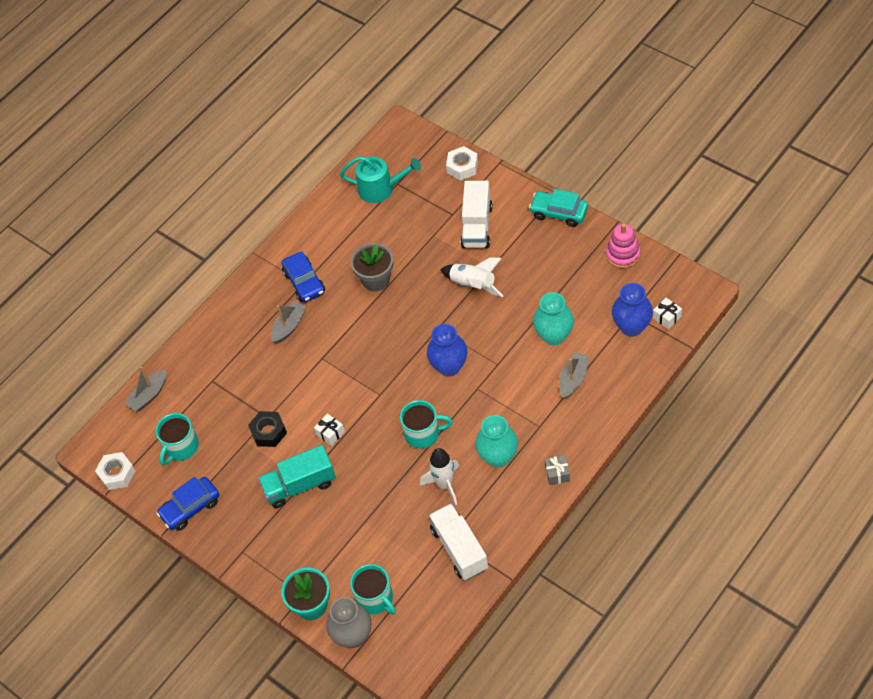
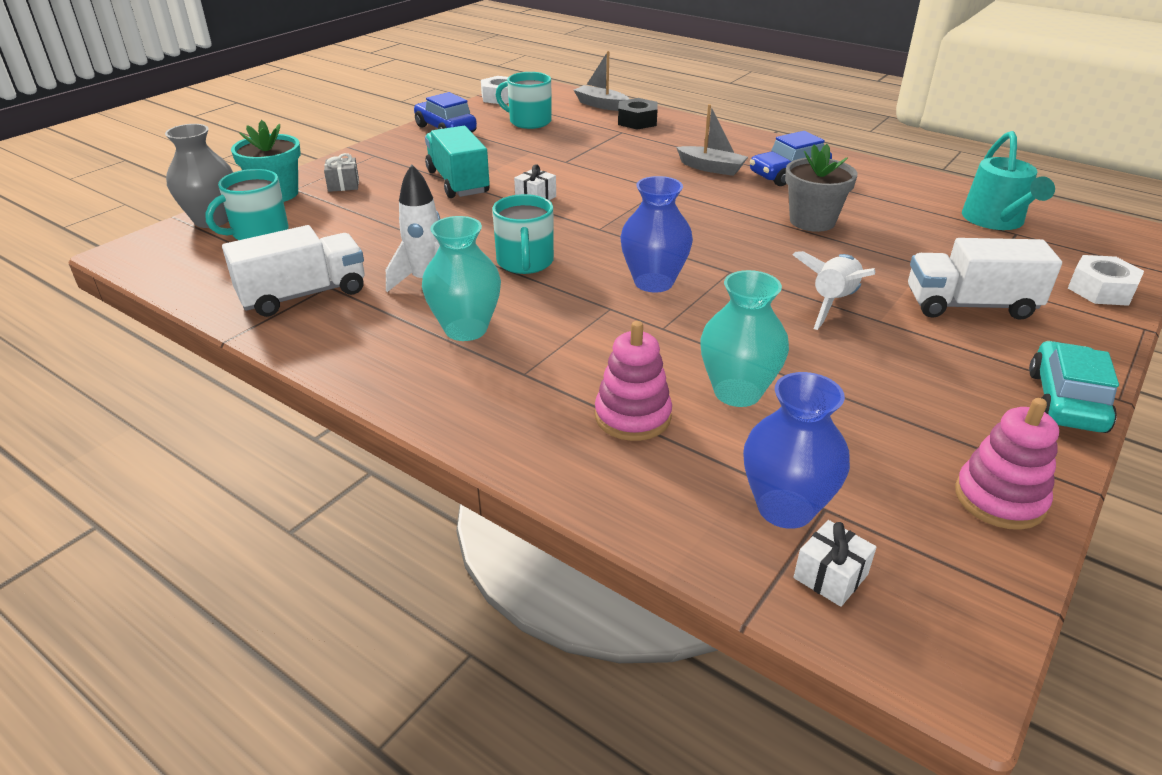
camera: 80 degrees right, 20 degrees down
black nut [248,411,287,447] -> black nut moved to [618,98,658,129]
grey gift [545,455,570,485] -> grey gift moved to [324,153,359,192]
grey boat [560,352,590,399] -> pink stacking toy [595,321,672,441]

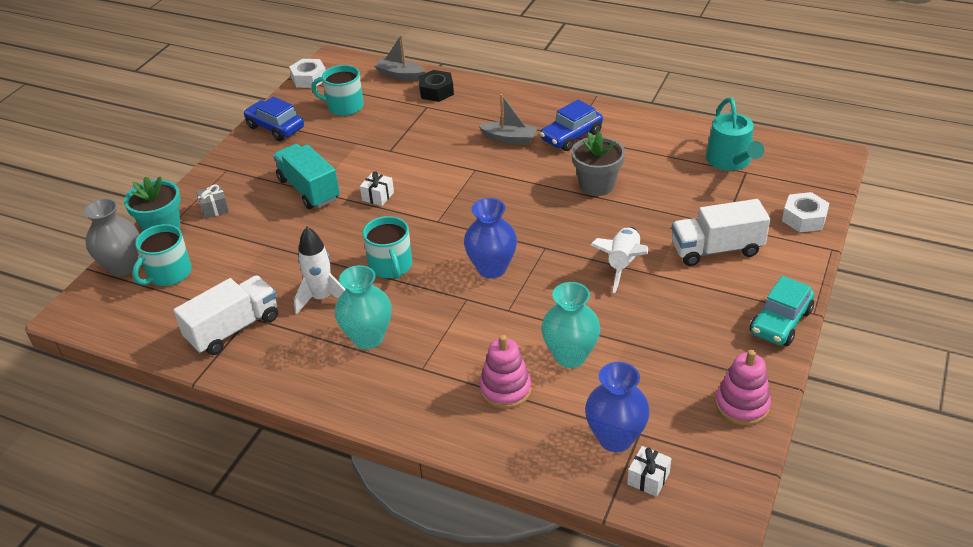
camera: 10 degrees left, 5 degrees up
turquoise car [1029,341,1119,433] -> turquoise car turned 150 degrees counterclockwise [750,276,814,346]

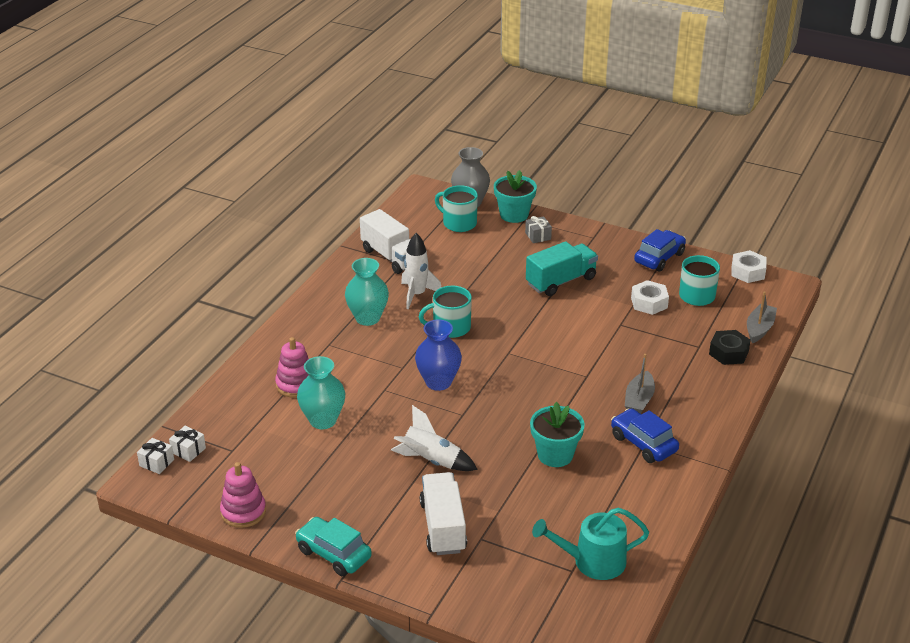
camera: 90 degrees right, 5 degrees down
white gift [360,171,394,206] -> white gift moved to [137,438,174,474]
grey flower pot [572,131,625,196] -> turquoise flower pot [530,402,585,467]
blue vase [585,362,650,452] -> none
white nut [782,192,830,232] -> white nut moved to [631,280,669,315]

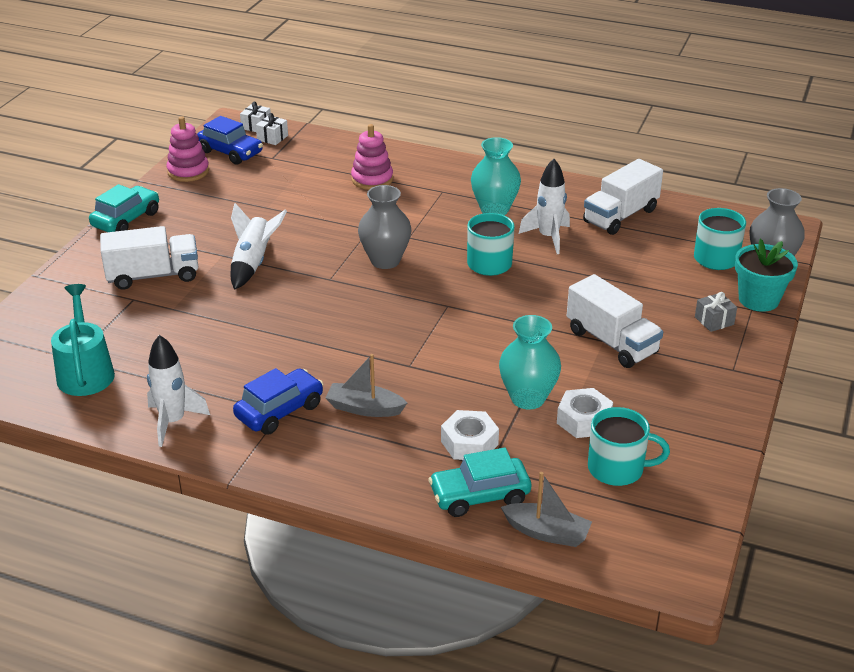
camera: 85 degrees right, 0 degrees up
turquoise vase [297,356,345,429] -> turquoise vase moved to [499,315,561,410]
blue vase [415,319,462,391] -> grey vase [358,185,411,269]
turquoise truck [526,241,598,296] -> white truck [567,274,663,368]
turquoise flower pot [530,402,585,467] -> none
blue car [634,229,686,272] -> blue car moved to [197,116,263,165]
black nut [709,330,751,365] -> turquoise car [428,447,531,517]
white nut [731,250,767,283] -> white nut moved to [441,410,499,460]
none -> white rocket [147,335,210,447]

